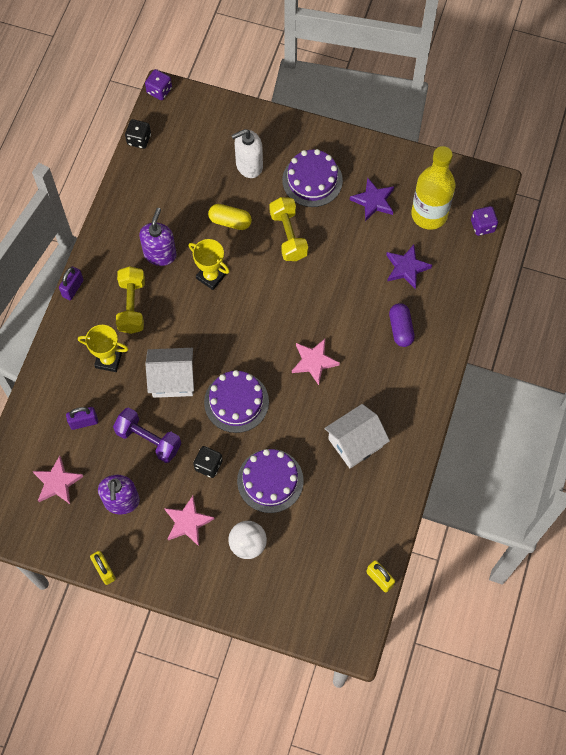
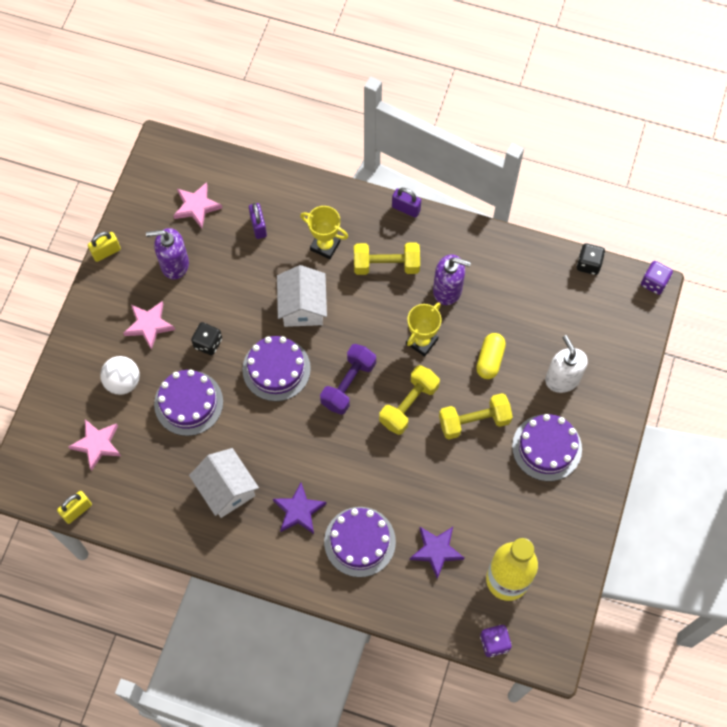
camera: 90 degrees right, 0 degrees up
yellow trophy [78,325,129,372] -> yellow trophy turned 75 degrees counterclockwise [300,206,348,259]
purple dumbbell [113,408,181,463] -> purple dumbbell moved to [320,344,376,415]
pink star [292,339,340,385] -> pink star moved to [68,419,121,471]
purple star [350,177,394,221] -> purple star moved to [273,482,327,534]
purple capsule [389,303,415,347] -> purple cake [324,507,396,577]
none -> yellow dumbbell [379,365,440,435]

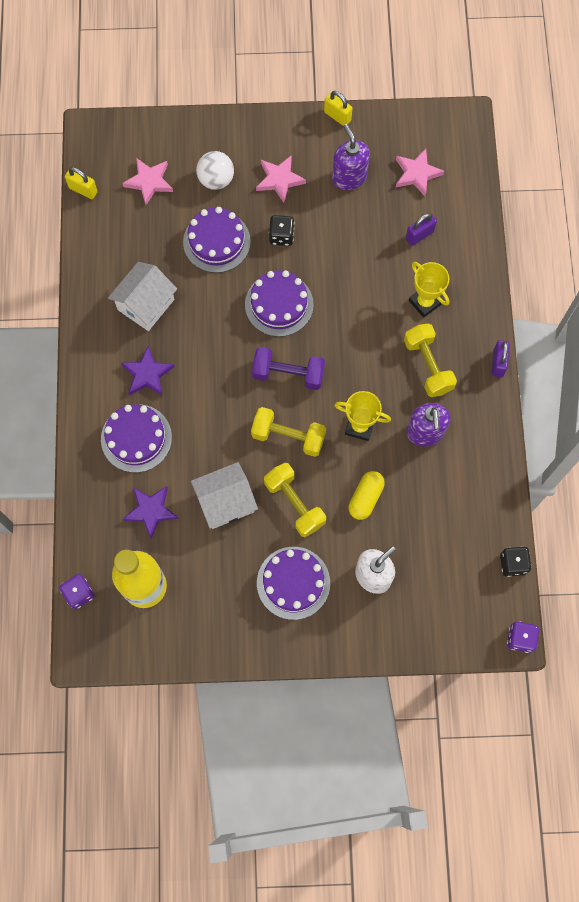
camera: 70 degrees right, 5 degrees up
white house [277,265,327,327] -> white house moved to [191,462,258,529]
yellow trophy [300,206,348,259] -> yellow trophy turned 45 degrees counterclockwise [409,262,449,318]
yellow capsule [476,333,506,379] -> yellow capsule turned 60 degrees counterclockwise [349,471,385,520]

